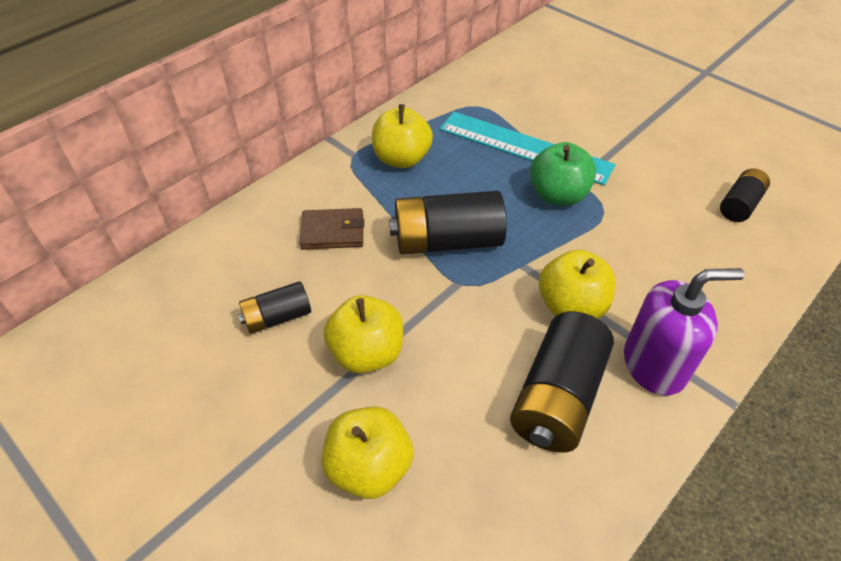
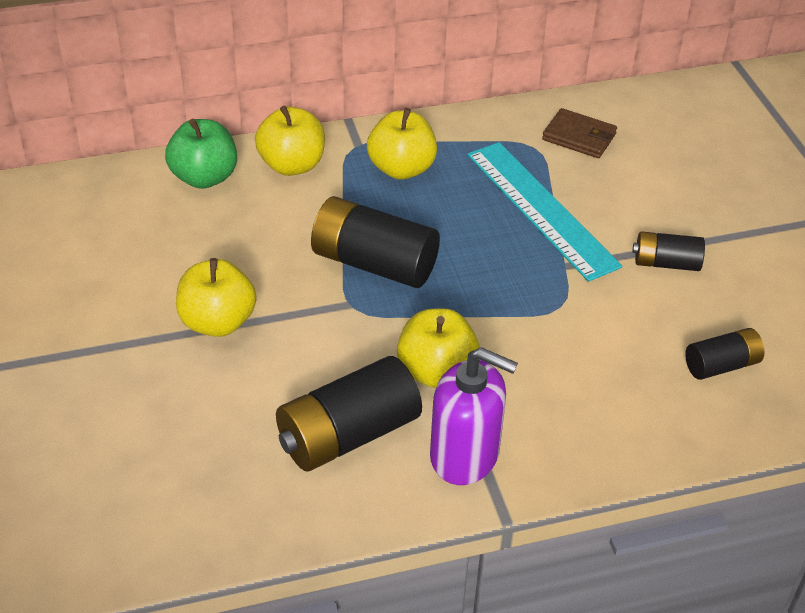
camera: 30 degrees right, 5 degrees down
black battery [238,281,311,334] -> black battery moved to [633,231,705,271]
brown wallet [300,208,364,250] -> brown wallet moved to [542,108,617,158]
yellow apple [322,406,414,499] -> yellow apple moved to [255,106,325,176]
green apple [530,142,596,206] -> green apple moved to [165,119,237,189]

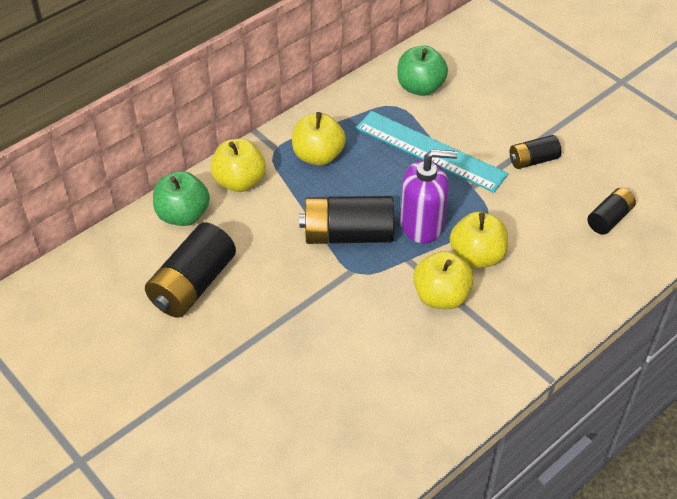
camera: 25 degrees left, 5 degrees up
yellow apple [176,258,256,337] -> yellow apple moved to [450,212,508,268]
black battery [276,356,422,472] -> black battery moved to [145,222,236,318]
purple soap dispenser [430,347,518,485] -> purple soap dispenser moved to [400,149,458,243]
brown wallet [542,108,617,158] -> green apple [397,46,448,96]

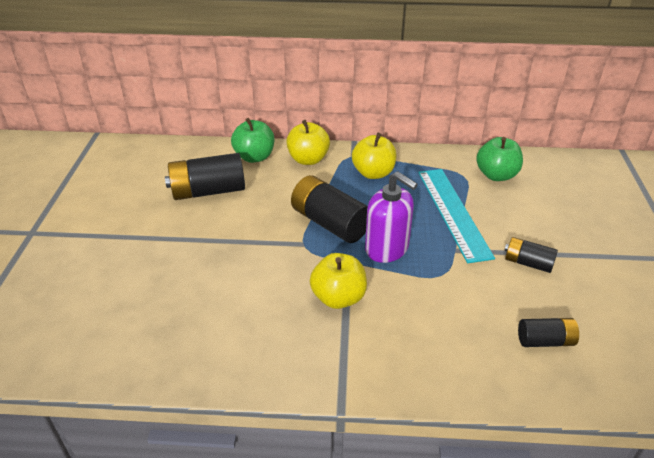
camera: 45 degrees right, 10 degrees down
yellow apple [450,212,508,268] -> none

